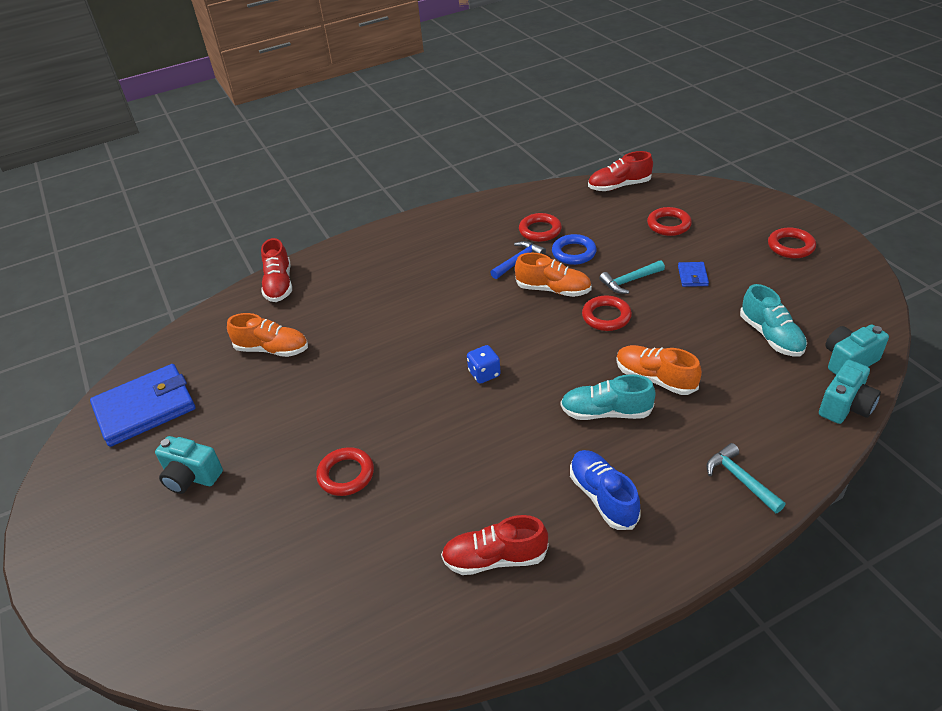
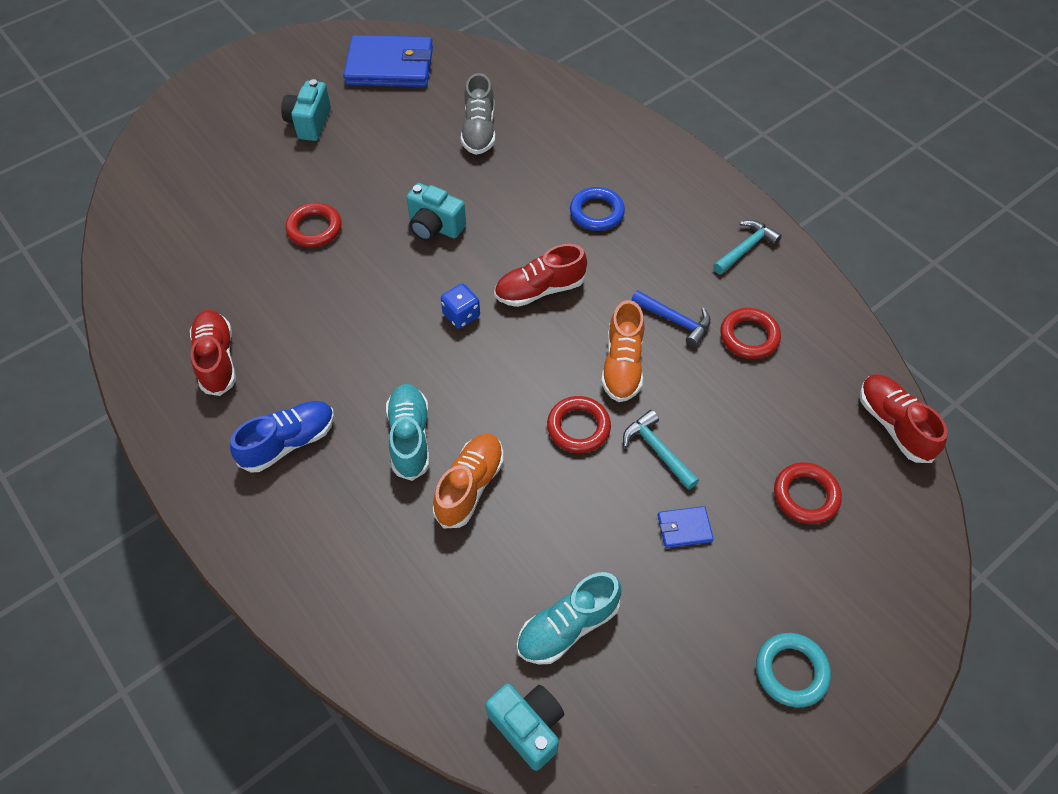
camera: 75 degrees right, 15 degrees up
blue wallet [90,364,195,447] -> blue wallet turned 45 degrees counterclockwise [343,35,433,87]
orange shoe [227,313,308,357] -> grey shoe [461,73,495,155]
red shoe [261,238,292,302] -> red shoe moved to [494,244,587,307]
blue ring [552,234,597,265] -> blue ring moved to [570,187,625,231]
turquoise hammer [707,443,786,513] -> turquoise hammer moved to [713,220,782,275]
red ring [768,227,816,258] -> turquoise ring [756,633,831,707]
turquoise camera [819,360,881,424] -> turquoise camera moved to [406,183,466,241]

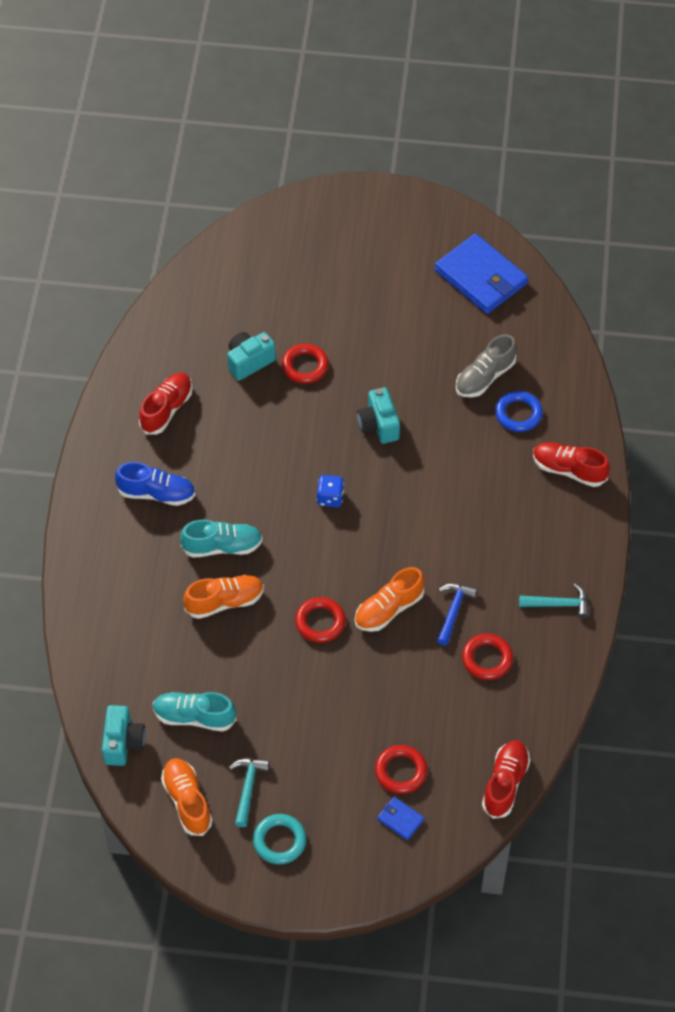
camera: 45 degrees right, 0 degrees up
turquoise camera [281,79,331,141] -> turquoise camera moved to [227,332,276,381]
turquoise shoe [386,384,429,481] -> turquoise shoe turned 45 degrees clockwise [180,520,263,558]
red shoe [494,244,587,307] -> red shoe moved to [533,442,610,487]
blue ring [570,187,625,231] -> blue ring moved to [495,391,543,432]
turquoise hammer [623,410,699,490] -> turquoise hammer moved to [229,758,270,827]
blue hammer [631,290,711,347] -> blue hammer turned 150 degrees counterclockwise [437,583,478,646]
blue wallet [658,506,714,548] -> blue wallet moved to [377,797,424,840]
none -> orange shoe [161,758,213,836]

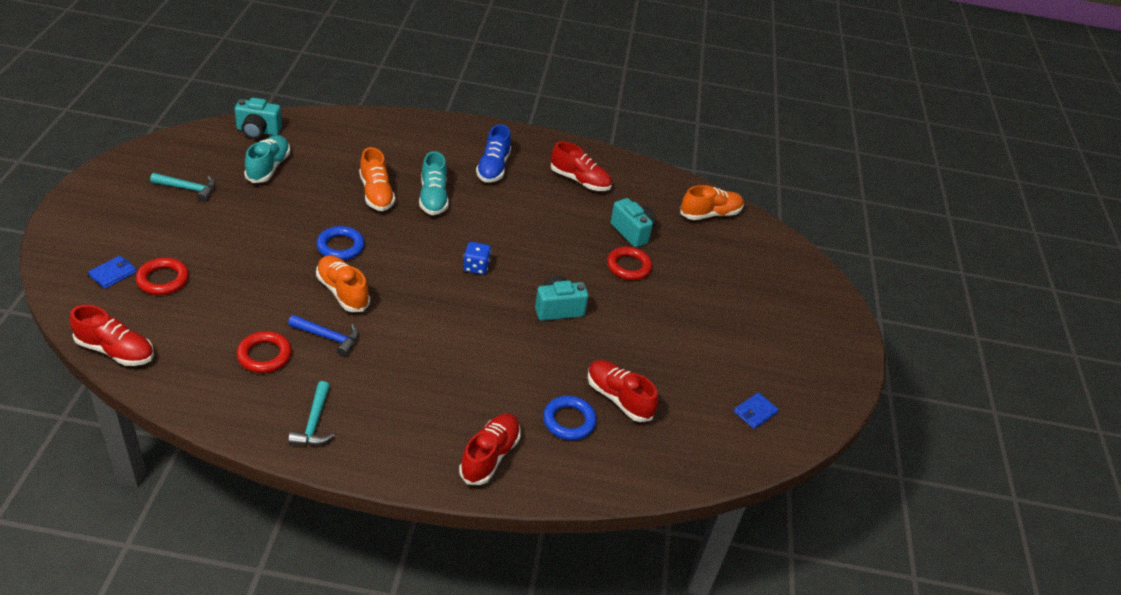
camera: 85 degrees right, 15 degrees down
orange shoe [161,758,213,836] -> orange shoe moved to [680,185,744,220]
turquoise ring [253,814,306,864] -> none
red ring [295,597,346,643] -> blue ring [316,226,365,260]
blue wallet [435,234,528,314] -> blue wallet [734,392,779,429], size x0.43
grey shoe [456,334,517,397] -> red shoe [587,360,658,422]

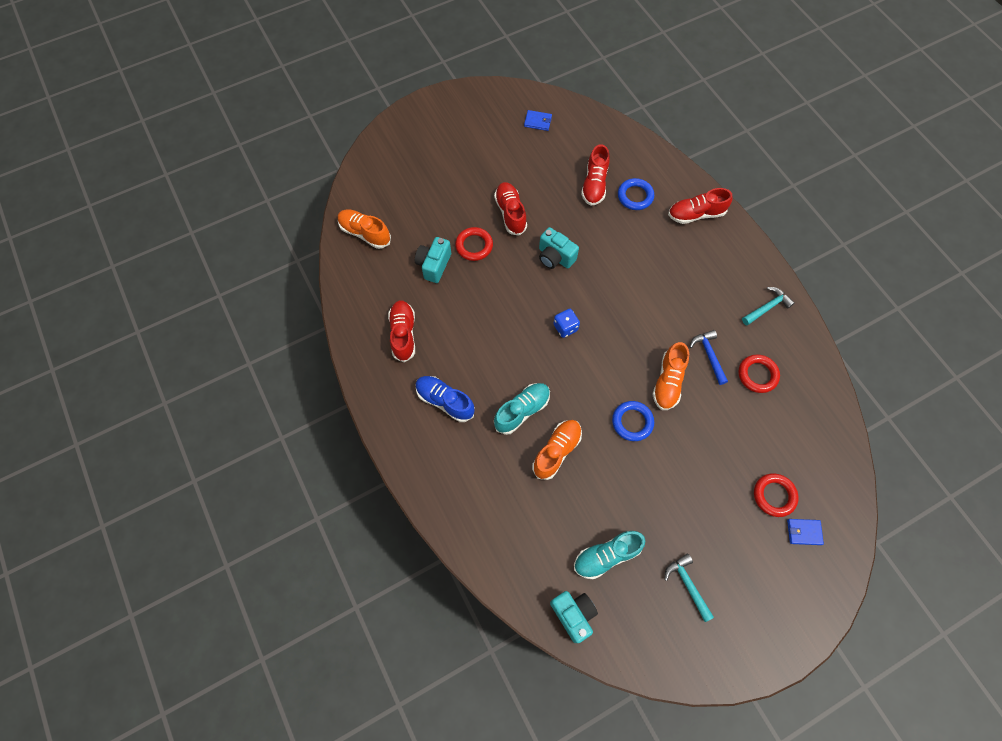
camera: 120 degrees left, 25 degrees up
red shoe [70,305,154,366] -> red shoe moved to [494,182,527,236]
blue shoe [476,124,511,182] -> blue shoe turned 120 degrees counterclockwise [416,376,475,422]

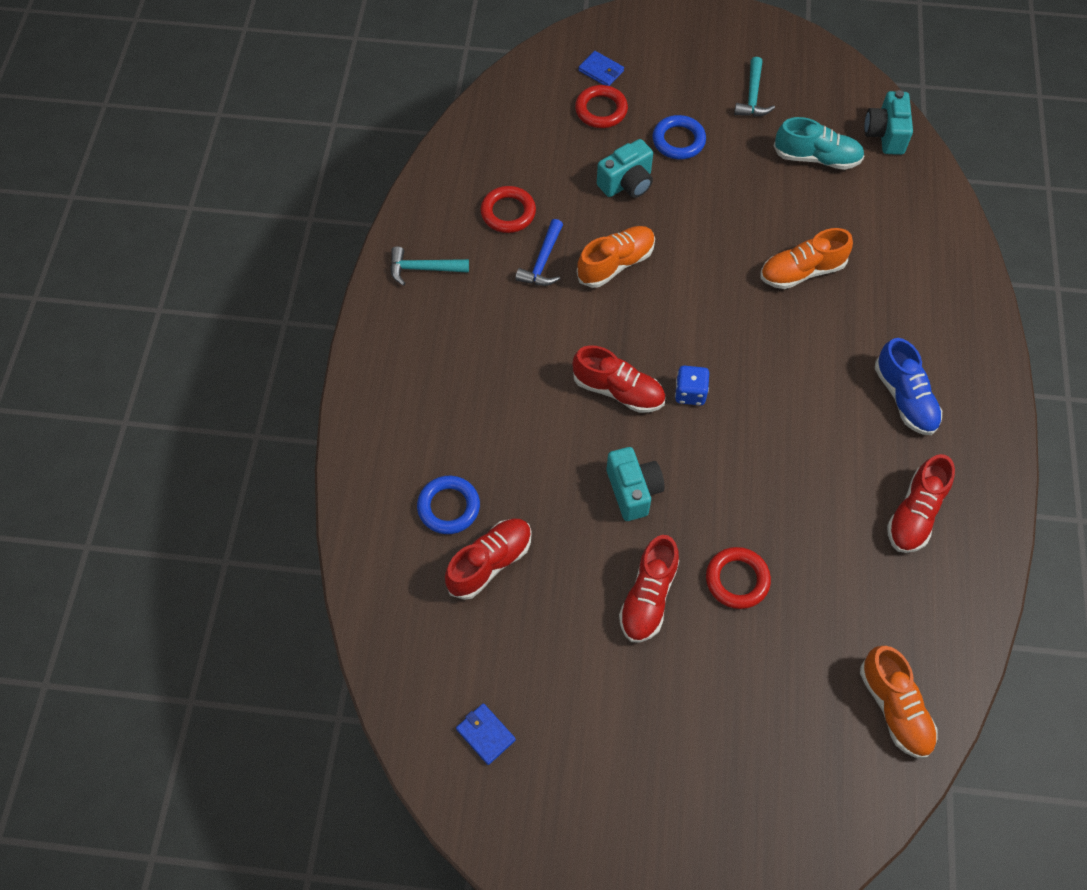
camera: 145 degrees left, 5 degrees down
turquoise camera [415,237,451,283] -> turquoise camera moved to [597,139,653,198]
turquoise shoe [494,383,550,435] -> none
blue ring [612,401,654,441] -> blue ring moved to [653,115,706,159]
red shoe [668,188,732,224] -> red shoe moved to [572,345,665,413]

